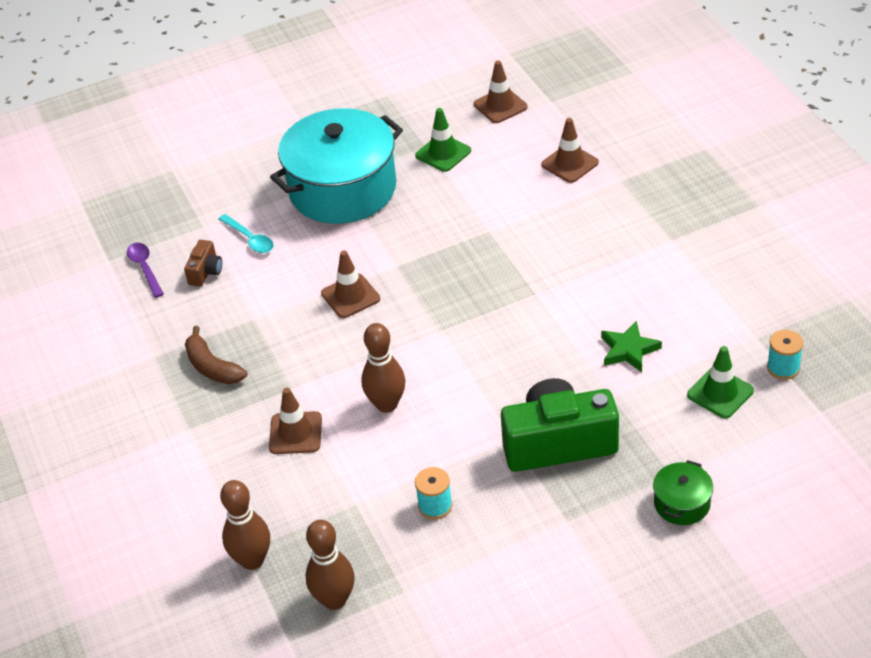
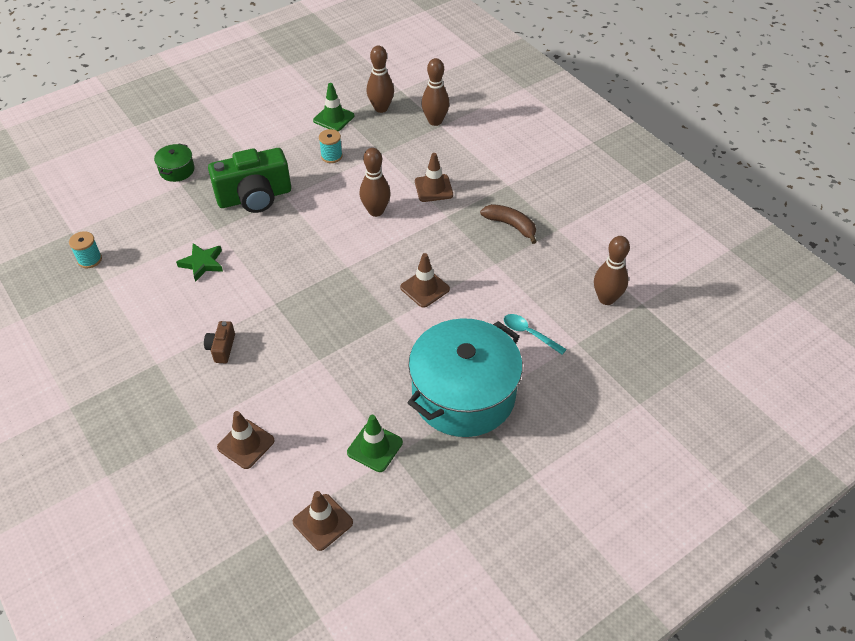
camera: 165 degrees right, 5 degrees up
purple spoon [127,243,164,298] -> brown bowling pin [594,236,630,305]
brown camera [184,240,222,286] -> brown camera moved to [204,321,235,363]
green traffic cone [687,346,754,418] -> green traffic cone moved to [313,83,354,131]

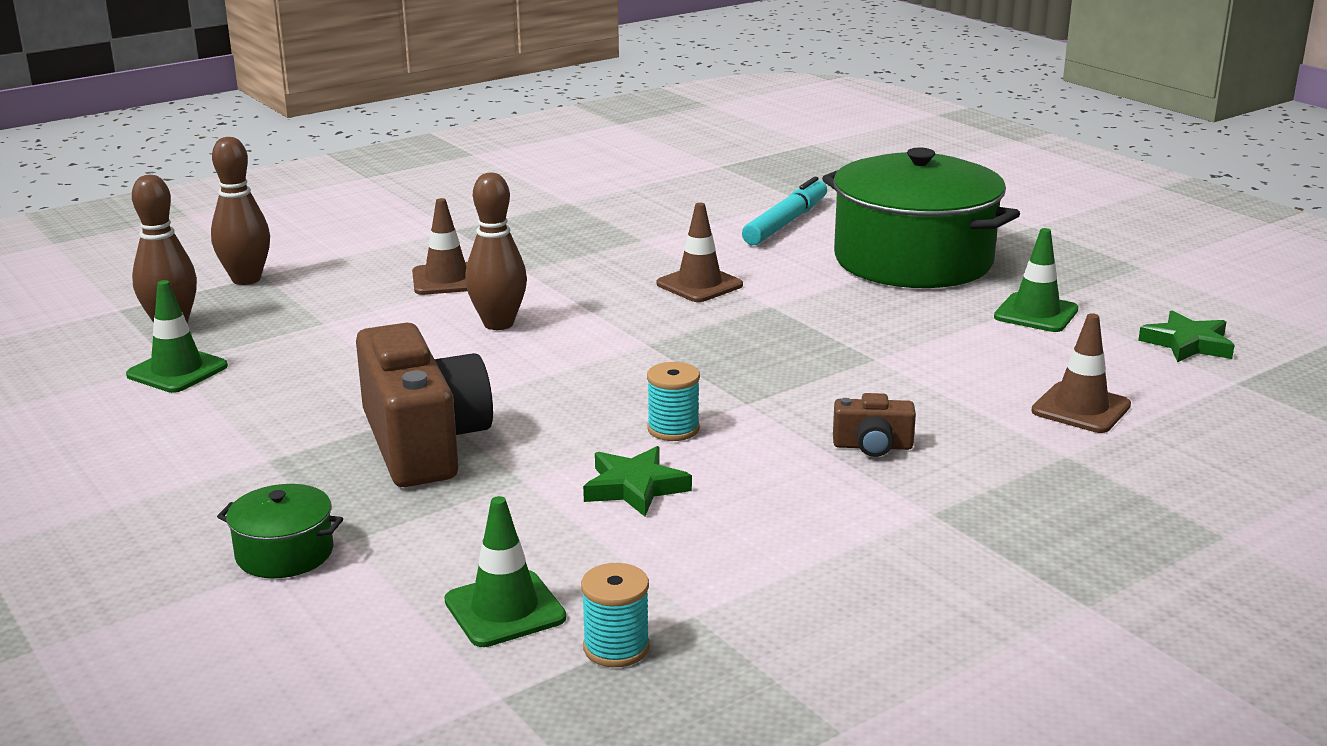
camera: 90 degrees left, 25 degrees down
green camera [208,148,291,213] -> brown camera [356,323,493,487]
brown traffic cone [293,491,353,551] -> green star [1138,311,1235,362]
turquoise spool [319,129,342,163] -> turquoise spool moved to [647,362,700,441]
turquoise pot [408,318,523,437] -> green pot [822,147,1020,288]
brown banana [480,204,537,244] -> none
turquoise spoon [504,314,567,355] -> turquoise marker [742,177,827,245]
brown bowling pin [594,236,630,305] -> none
none -> green traffic cone [444,496,566,647]

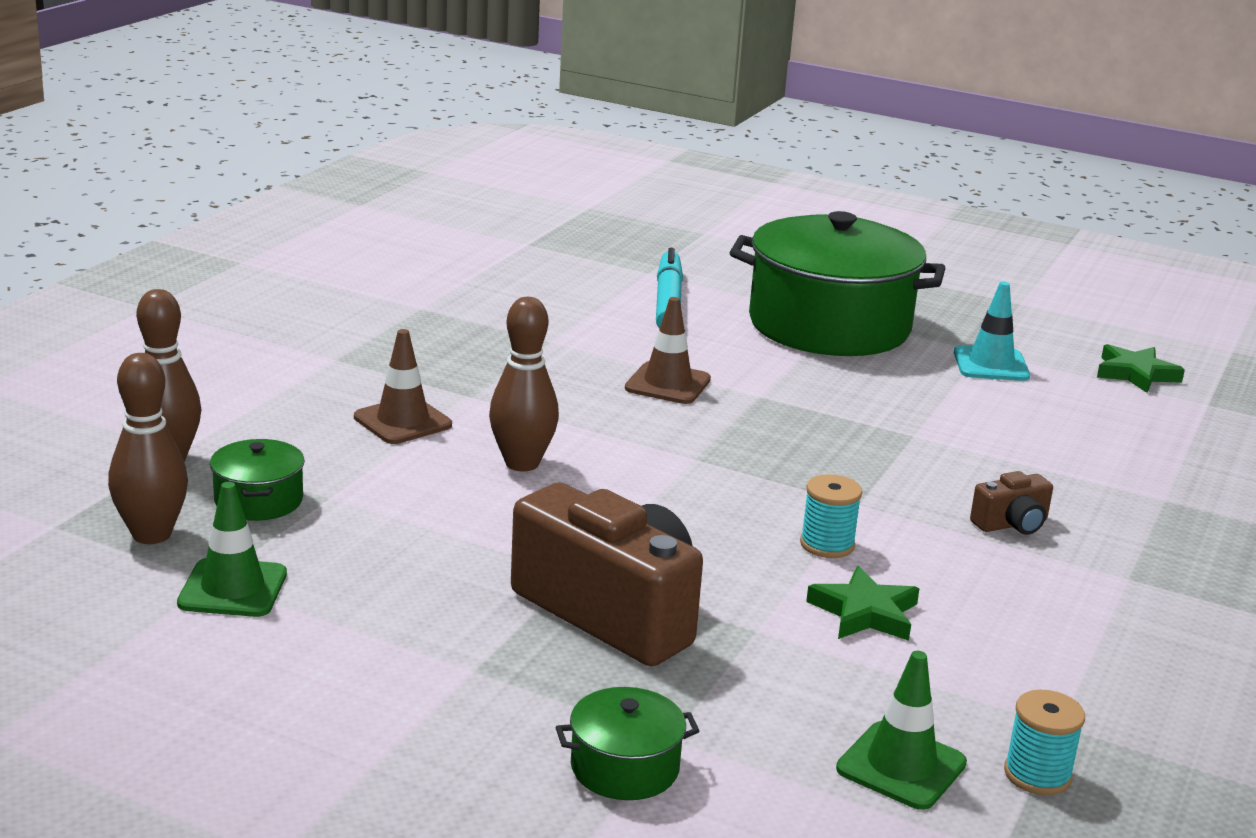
camera: 30 degrees left, 0 degrees up
green traffic cone [994,228,1078,332] -> turquoise traffic cone [954,281,1030,381]
brown traffic cone [1031,313,1131,433] -> none
none -> green pot [210,439,305,521]

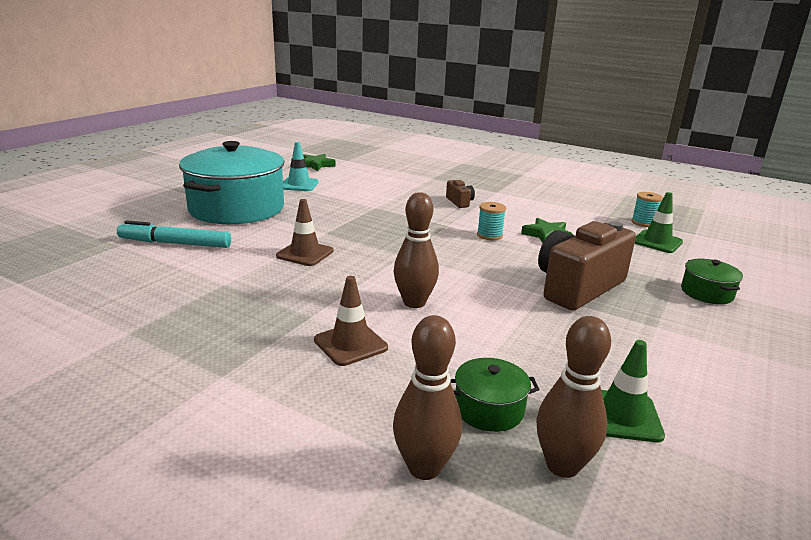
camera: 85 degrees left, 0 degrees up
green pot [729,211,945,356] -> turquoise pot [179,141,284,224]

